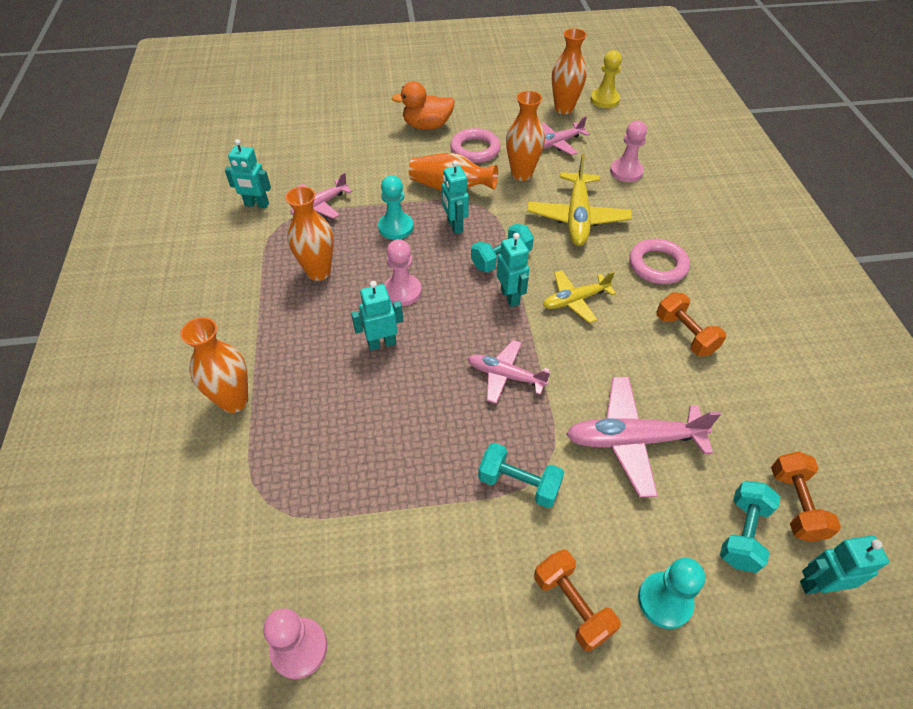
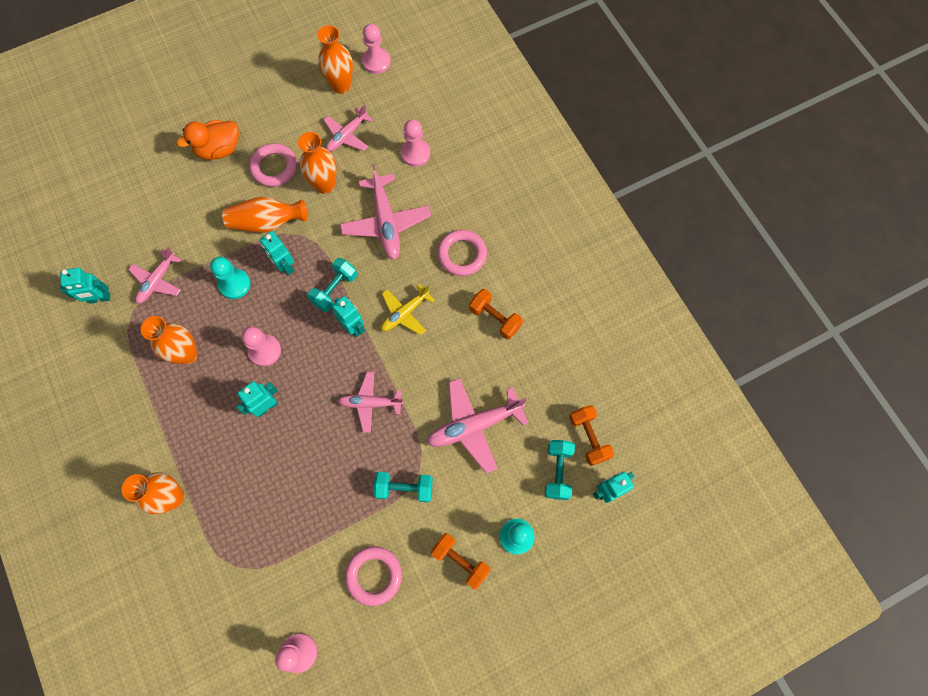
camera: 20 degrees left, 20 degrees up
yellow plane [527,154,632,246] -> pink plane [340,164,431,260]
yellow pawn [590,50,622,108] -> pink pawn [362,24,391,74]
none -> pink ring [345,546,402,606]

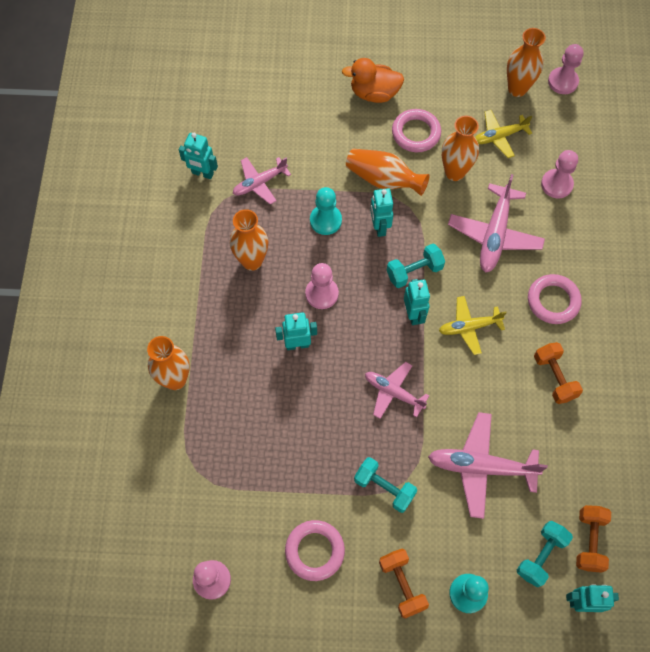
camera: 30 degrees right, 5 degrees down
pink plane [324,104,373,152] -> yellow plane [475,110,532,158]

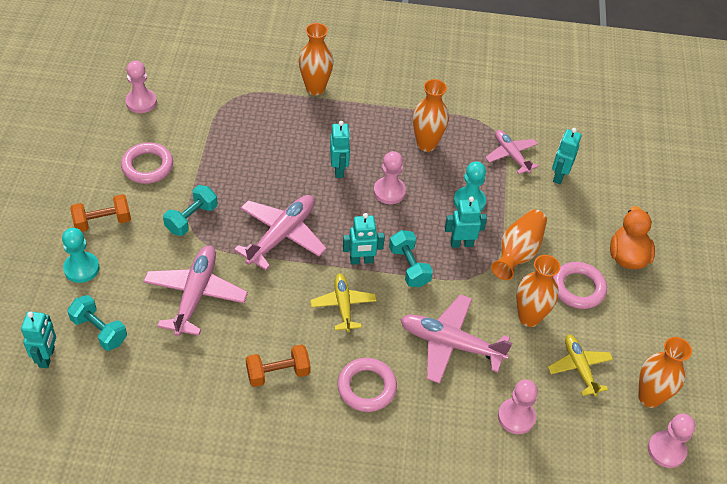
camera: 90 degrees right, 15 degrees down
turquoise robot [179,133,218,179] -> turquoise robot moved to [552,128,582,184]
pink plane [365,362,429,419] -> pink plane [234,195,327,270], size x1.58
orange dumbbell [576,505,611,573] -> none

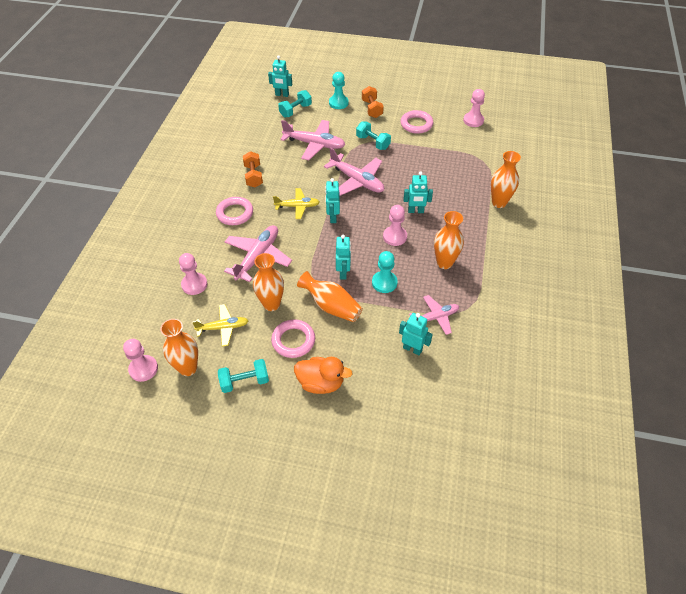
camera: 100 degrees right, 0 degrees up
turquoise dumbbell [389,230,433,287] -> turquoise dumbbell moved to [218,359,269,393]

